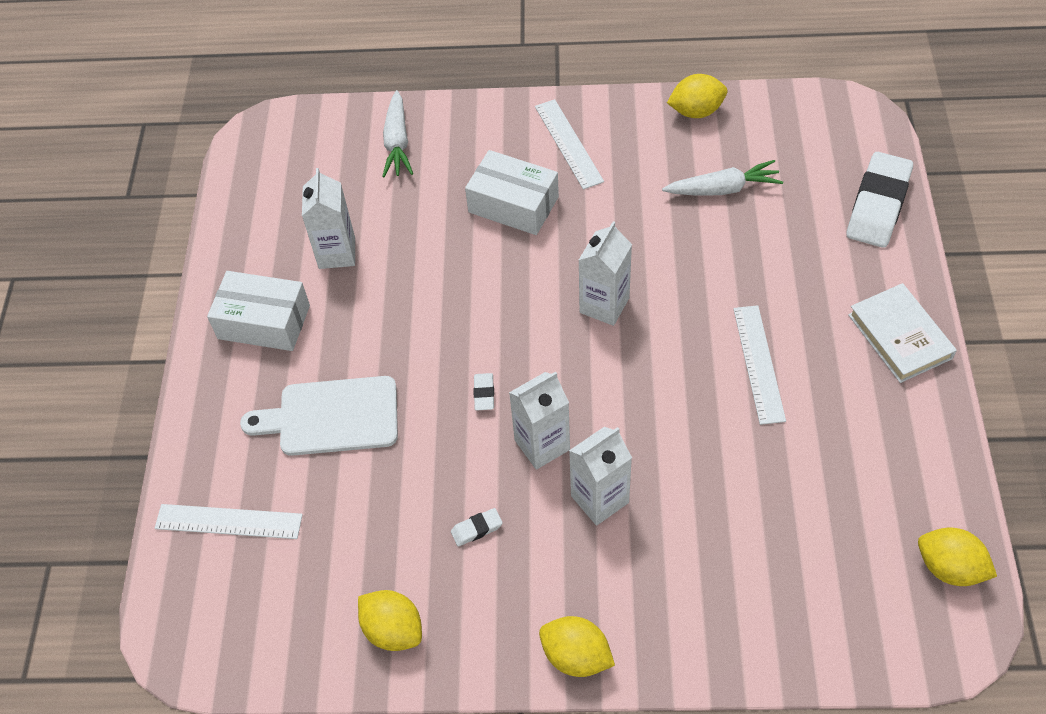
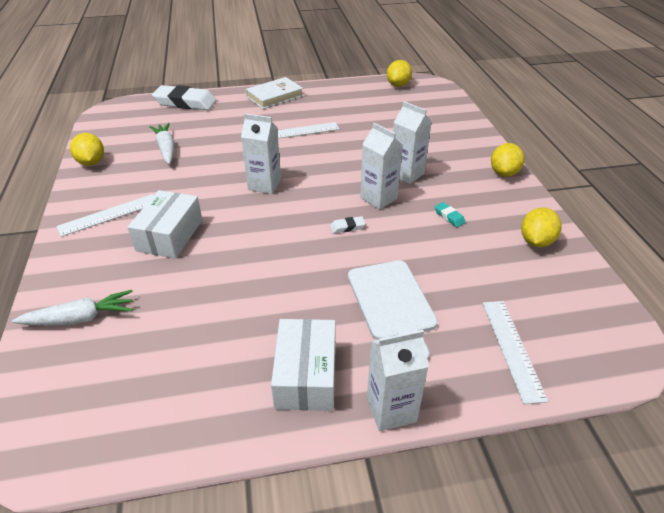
camera: 105 degrees left, 15 degrees down
white carton [302,168,355,269] -> white carton moved to [367,330,429,431]
white eraser [451,508,502,547] -> turquoise eraser [435,202,466,227]

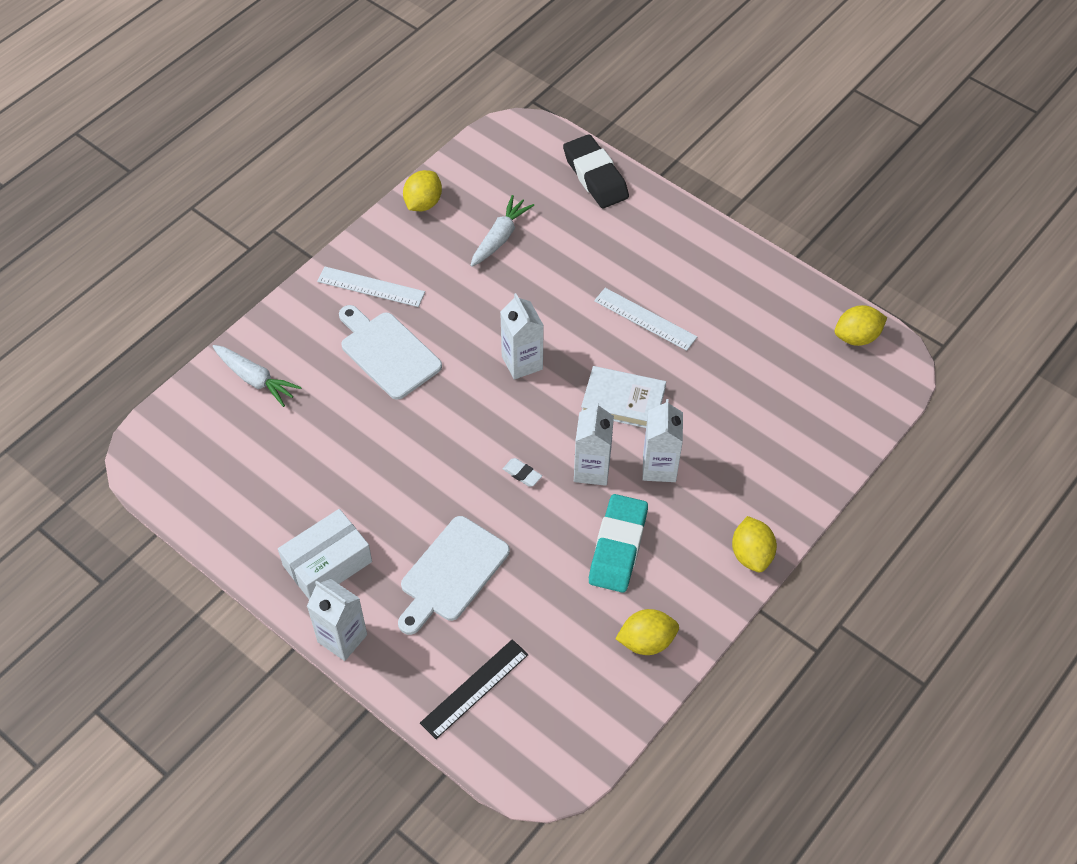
camera: 50 degrees right, 15 degrees up
white box [127,190,202,258] -> white cutting board [339,305,442,400]
white eraser [152,85,217,110] -> black eraser [563,134,629,208]
white book [246,77,303,109] -> white book moved to [581,366,666,428]
turquoise eraser [435,202,466,227] -> turquoise eraser [589,494,648,593], size x2.38
white ruler [483,301,548,404] -> black ruler [420,639,529,739]
yellow lemon [491,143,525,177] -> yellow lemon turned 75 degrees counterclockwise [732,516,777,572]

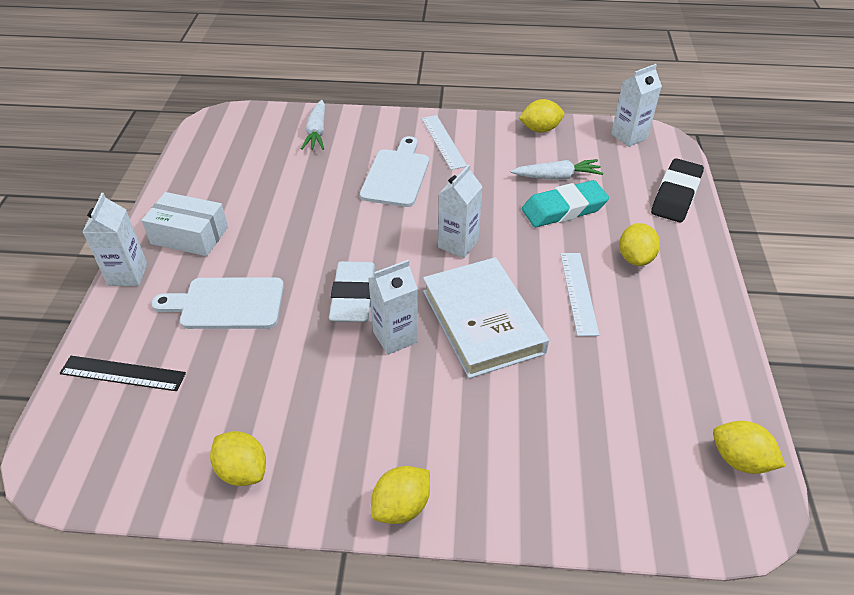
camera: 55 degrees right, 10 degrees down
white eraser [503,458,542,487] -> white eraser [329,261,375,322], size x2.38
white book [581,366,666,428] -> white book [423,257,549,378], size x1.55
turquoise eraser [589,494,648,593] -> turquoise eraser moved to [522,180,609,227]
white carton [643,399,683,482] -> white carton moved to [611,64,662,147]
none -> yellow lemon [619,223,660,266]

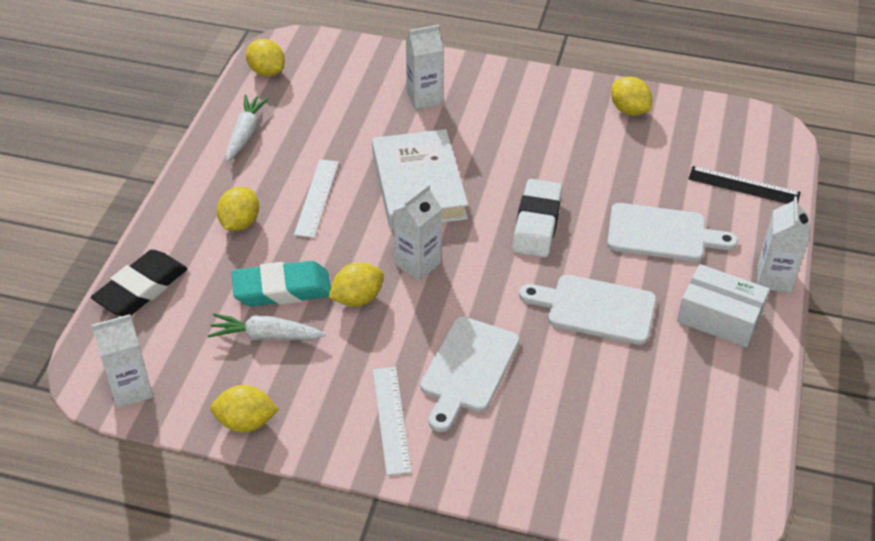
camera: 170 degrees left, 0 degrees up
white carrot [301,100,325,150] -> white carrot moved to [226,95,269,161]
white carton [368,260,418,355] -> white carton moved to [406,25,443,110]
yellow lemon [371,466,430,524] -> yellow lemon moved to [329,262,384,307]
none -> white cutting board [519,275,656,345]

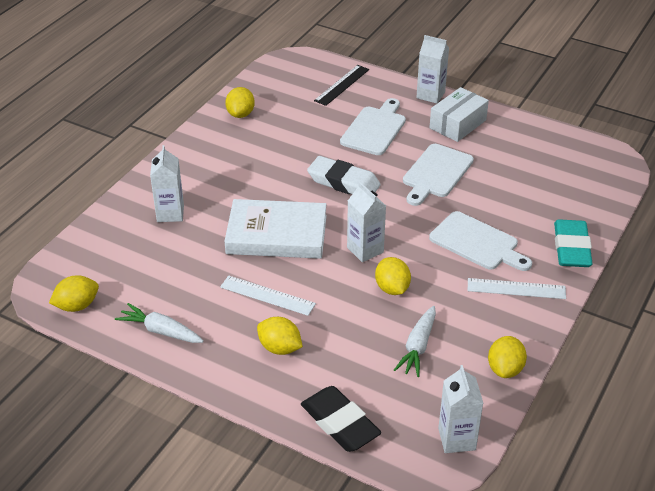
camera: 75 degrees left, 5 degrees down
turquoise eraser [231,261,331,307] -> turquoise eraser moved to [554,219,593,267]
yellow lemon [611,77,652,116] -> yellow lemon turned 60 degrees counterclockwise [225,87,255,118]

